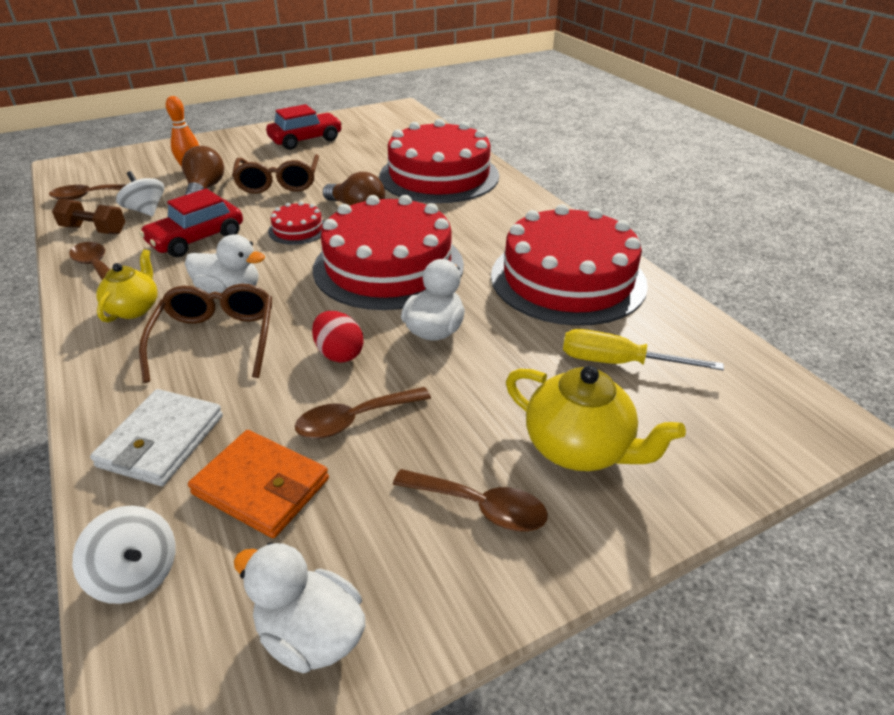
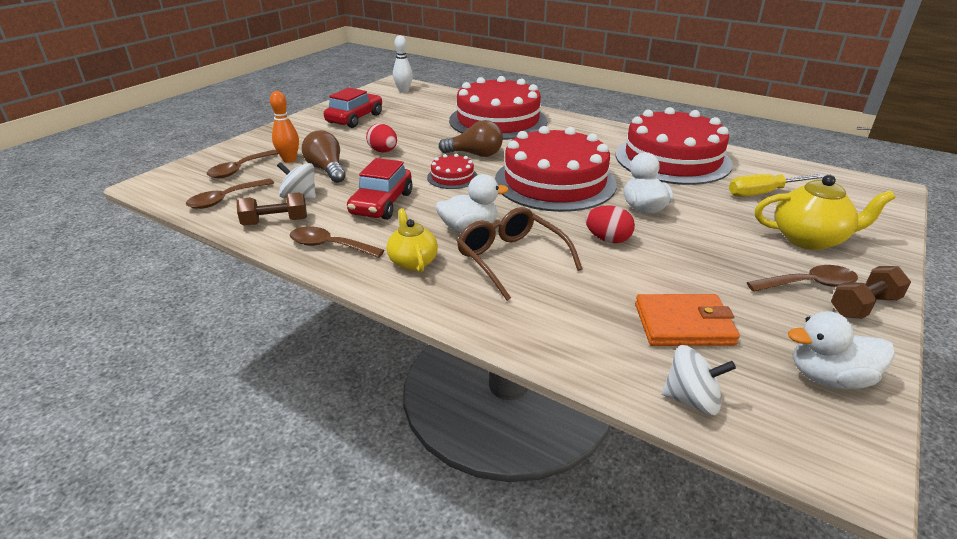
camera: 30 degrees left, 5 degrees down
white wallet [90,389,223,486] -> none
brown glasses [232,154,319,194] -> red egg [366,123,397,153]
brown spoon [295,387,431,439] -> brown spoon moved to [207,150,278,178]
none -> white bowling pin [393,35,413,93]
none -> brown dumbbell [831,266,911,319]

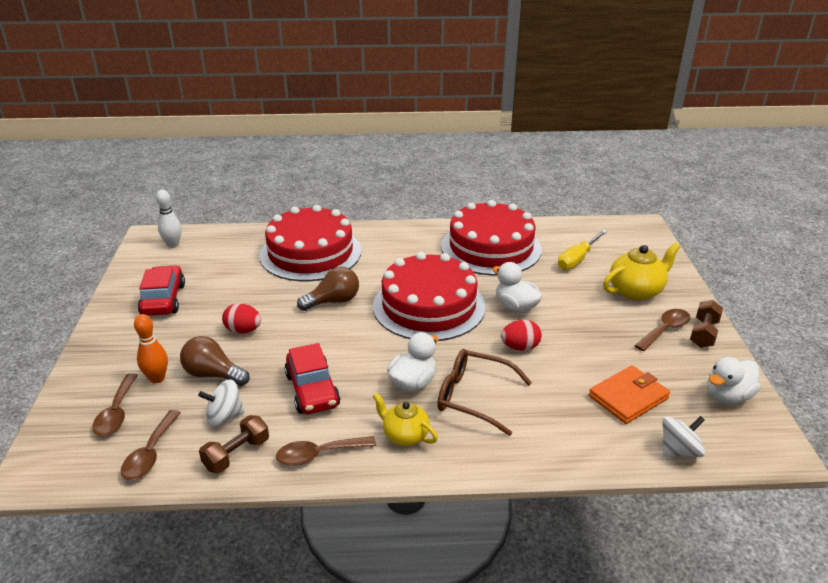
camera: 35 degrees left, 0 degrees up
red cake [427,154,478,189] -> none

